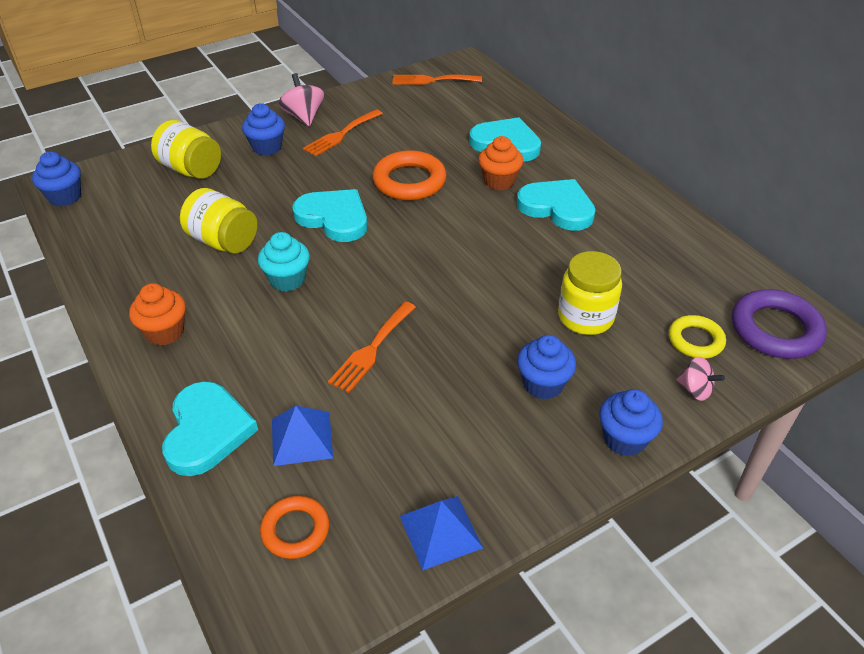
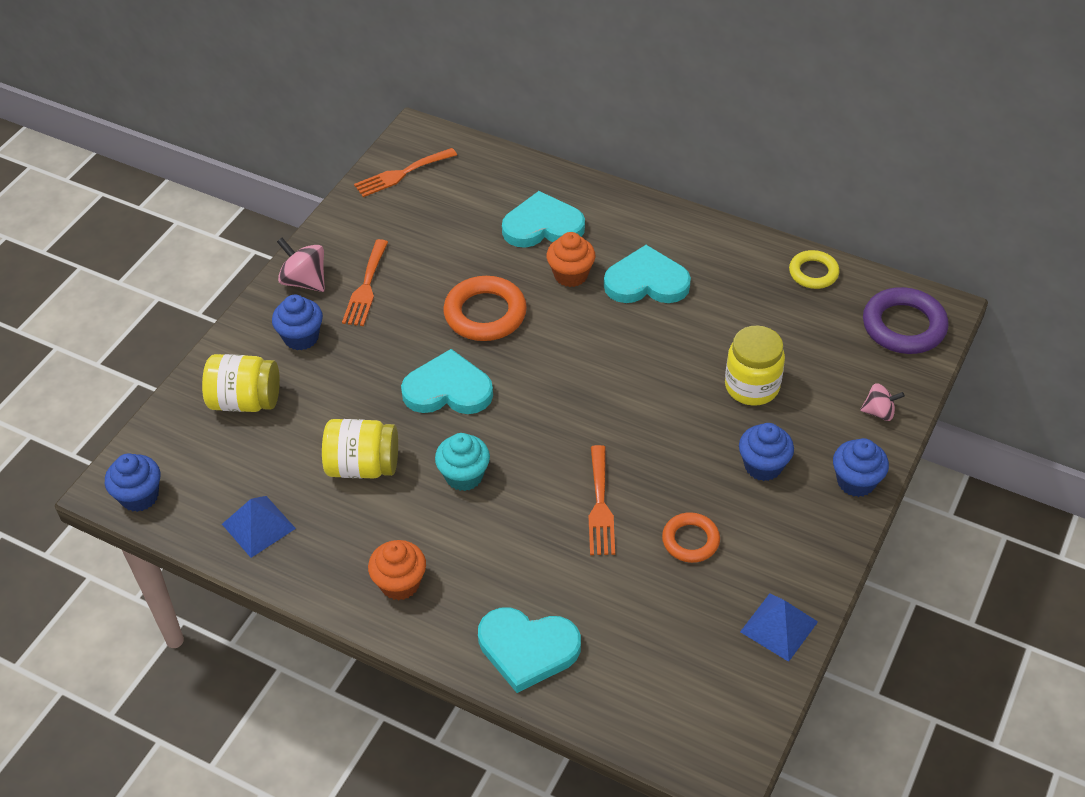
camera: 30 degrees left, 5 degrees up
turquoise heart [162,381,258,476] -> turquoise heart turned 135 degrees clockwise [478,607,581,693]
orange ring [260,496,329,559] -> orange ring moved to [662,512,720,563]
blue pyramid [272,406,333,466] -> blue pyramid moved to [222,496,296,558]
yellow ring [669,315,726,359] -> yellow ring moved to [789,250,840,289]

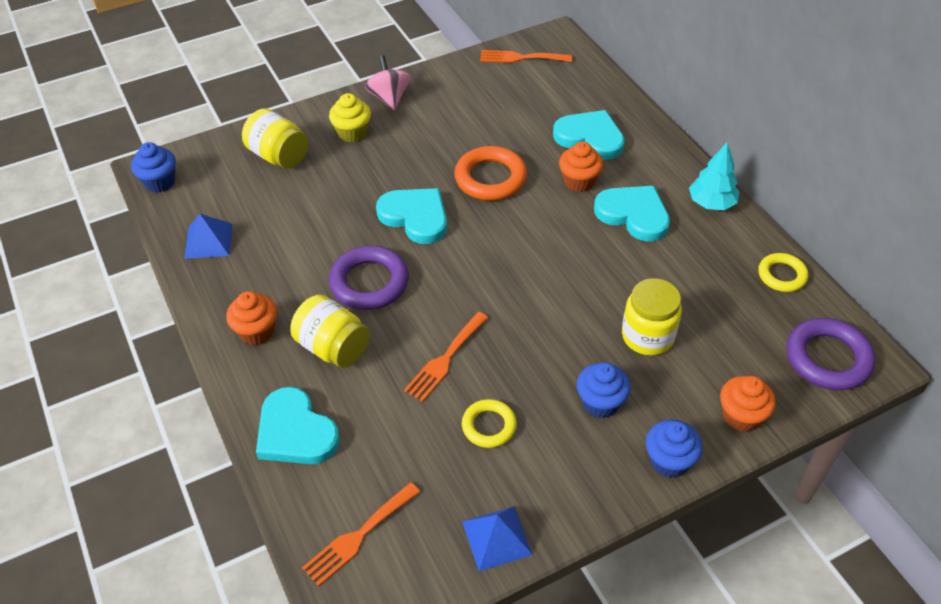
camera: 35 degrees right, 0 degrees up
blue cupcake [272,294,323,351] -> yellow cupcake [329,93,371,143]
yellow jar [322,419,398,478] -> yellow jar moved to [290,294,370,368]
orange fork [342,239,388,326] -> orange fork moved to [302,482,420,586]
turquoise cupcake [435,433,490,491] -> purple ring [329,246,409,310]
orange ring [662,512,720,563] -> yellow ring [462,399,517,448]
pink spinning top [860,383,905,421] -> orange cupcake [720,376,776,432]
none -> turquoise tree [689,143,740,210]

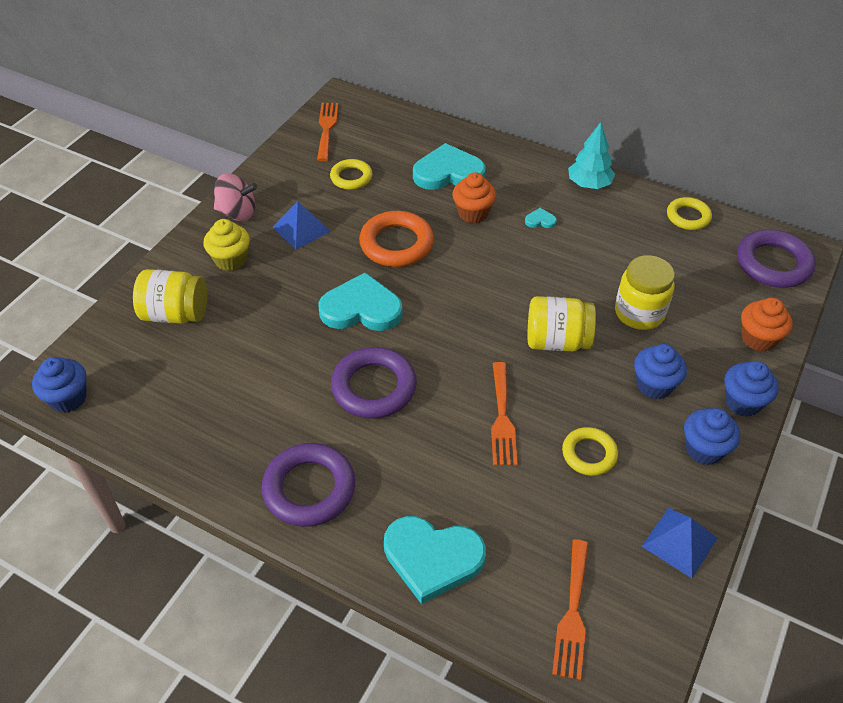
camera: 35 degrees left, 0 degrees up
blue pyramid [184,214,232,259] -> blue pyramid moved to [273,201,331,250]
orange cupcake [226,291,277,345] -> purple ring [262,443,355,527]
yellow jar [290,294,370,368] -> yellow jar moved to [527,296,596,352]
pink spinning top [365,55,411,110] -> pink spinning top turned 150 degrees clockwise [214,173,257,221]
orange fork [480,50,572,63] -> orange fork turned 120 degrees clockwise [317,103,338,161]
turquoise heart [594,186,670,241] -> turquoise heart [525,208,557,228], size x0.41
none -> yellow ring [330,159,372,190]
none -> blue cupcake [684,408,740,465]

